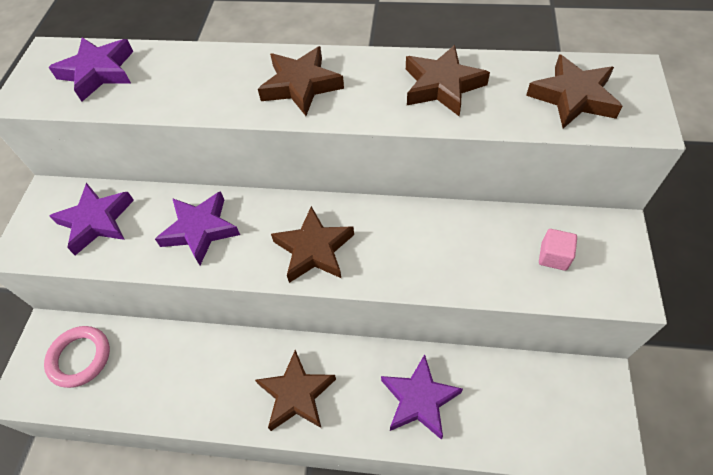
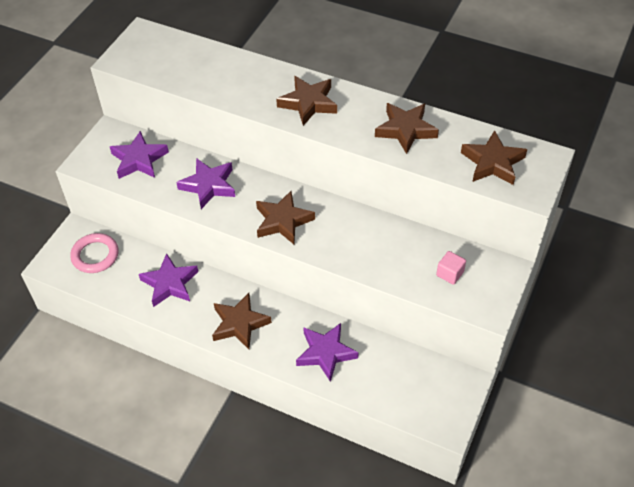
camera: 15 degrees right, 5 degrees down
purple star [49,37,133,102] -> purple star moved to [139,253,198,307]

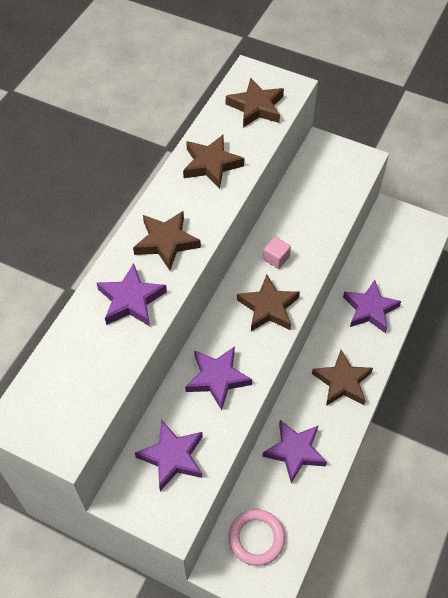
camera: 90 degrees left, 5 degrees up
pink cube [436,251,466,285] -> pink cube moved to [263,237,291,269]
none -> purple star [97,263,167,326]

